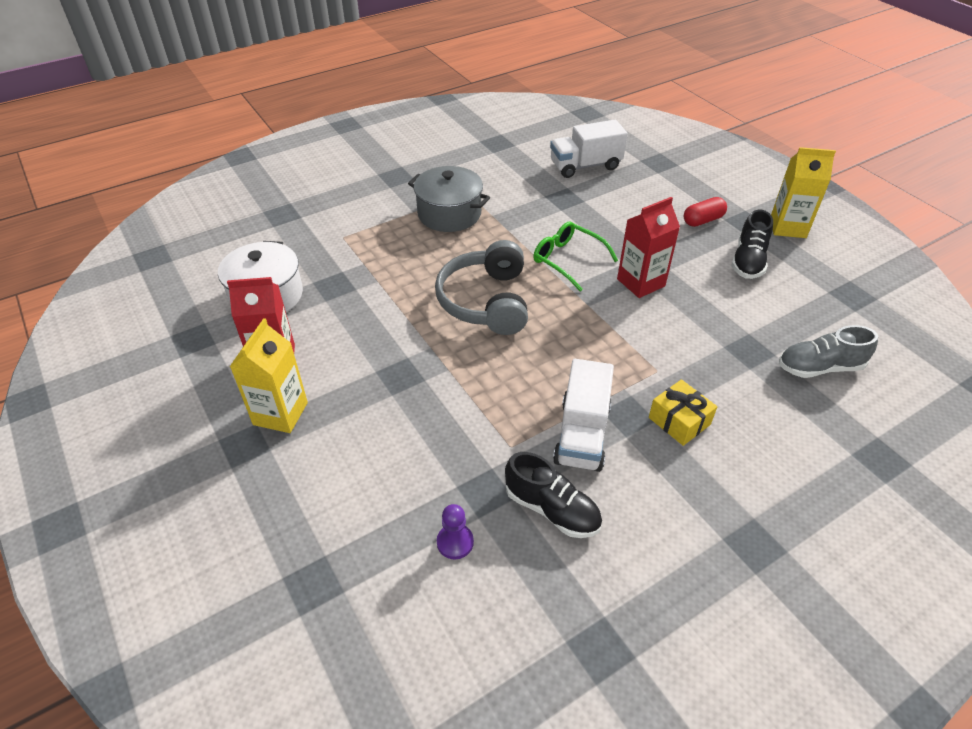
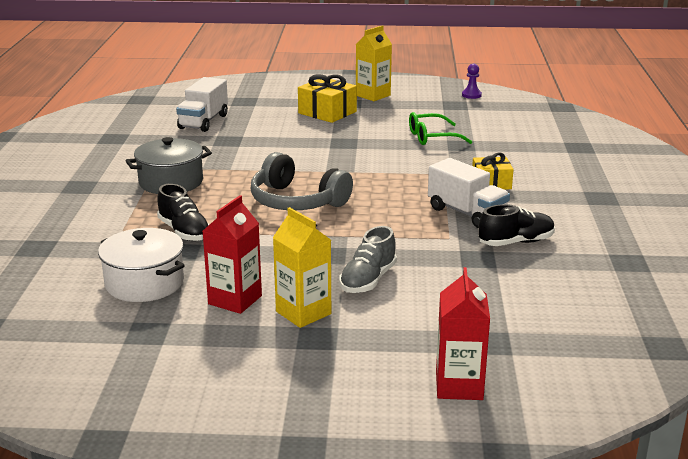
camera: 55 degrees left, 20 degrees down
purple pawn [437,504,474,559] -> purple pawn moved to [462,64,482,99]
green glasses [533,222,618,292] -> green glasses moved to [409,112,472,145]
red carton [617,197,680,298] -> red carton moved to [436,267,490,400]
red capsule [684,197,727,227] -> yellow gift [298,74,357,123]
black shoe [731,209,773,279] -> black shoe moved to [157,184,210,241]
grey shoe [779,325,878,378] -> grey shoe moved to [339,226,397,293]

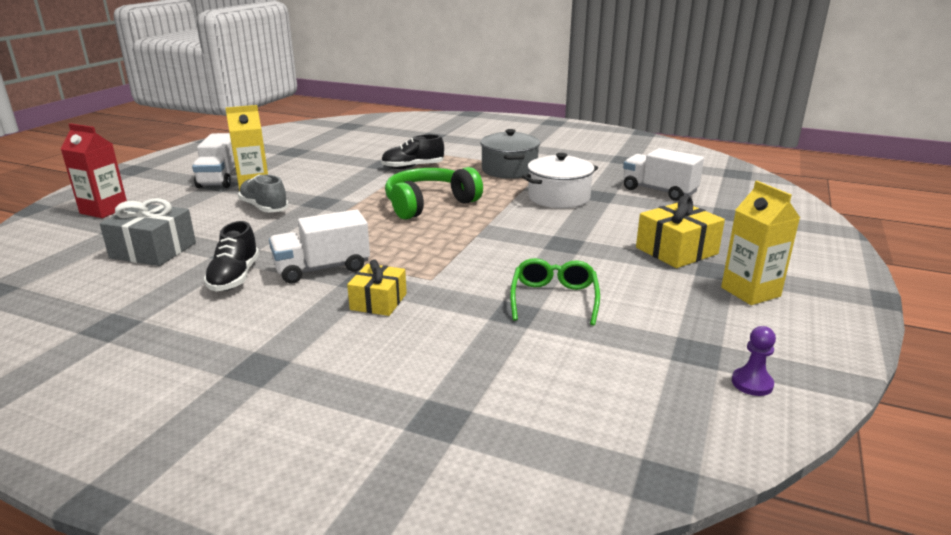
camera: 110 degrees right, 0 degrees up
white pot [98,228,185,302] -> white pot moved to [522,153,598,208]
red carton [203,195,262,314] -> none
grey headphones [251,152,353,210] -> green headphones [385,167,483,220]
none -> grey gift [100,198,196,266]
none -> white truck [192,133,236,188]

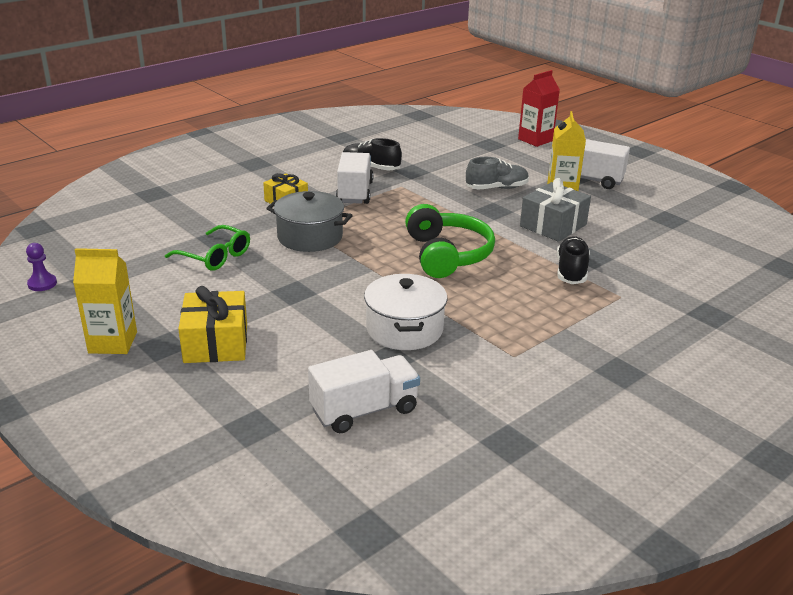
camera: 115 degrees right, 5 degrees up
grey gift [100,198,196,266] -> grey gift moved to [520,178,591,242]
grey pot [480,129,540,179] -> grey pot moved to [266,191,353,252]

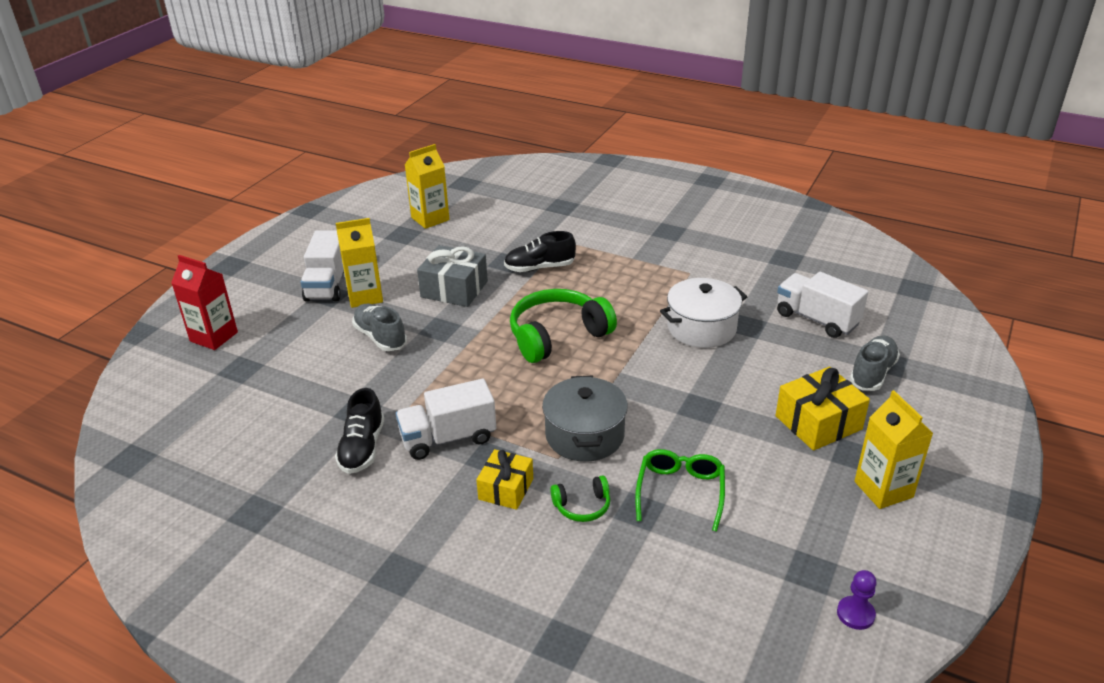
camera: 110 degrees left, 5 degrees up
none -> yellow carton [405,144,449,229]
none -> green headphones [551,475,610,522]
none -> grey shoe [850,335,900,391]

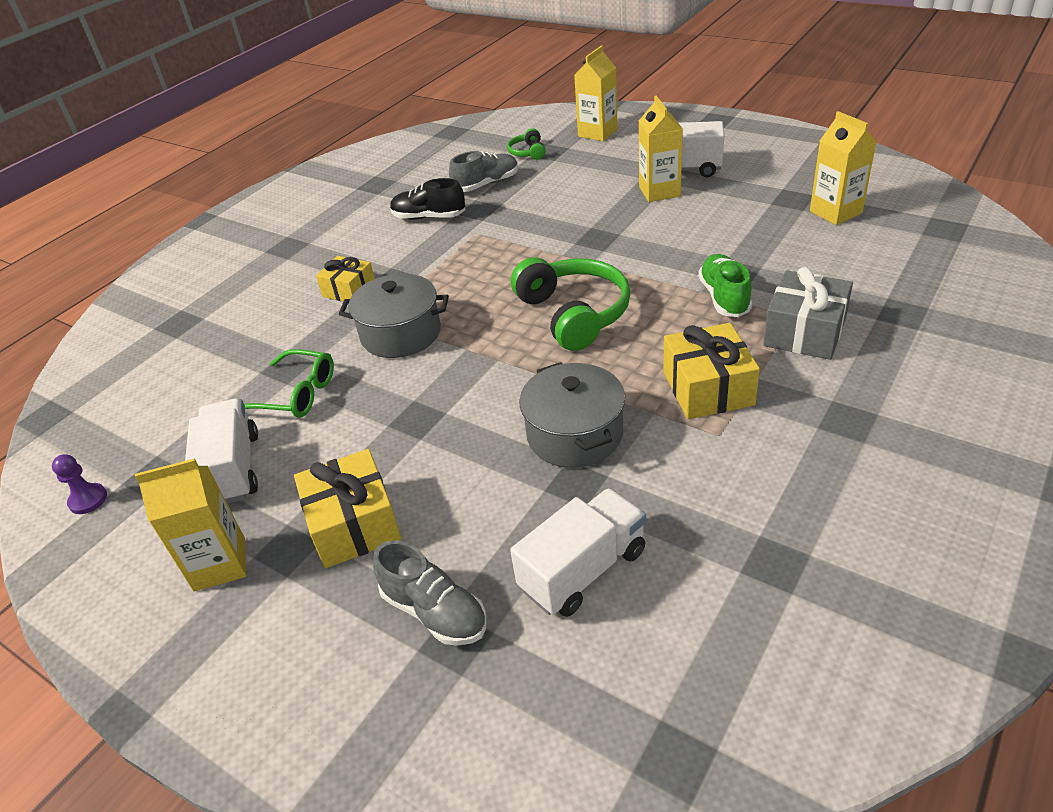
camera: 100 degrees right, 5 degrees up
red carton [171,255,238,350] -> yellow carton [574,45,618,141]
grey shoe [352,304,407,351] -> grey shoe moved to [449,151,518,192]
white truck [396,379,496,460] -> white truck moved to [185,398,258,504]
grey gift [417,245,488,307] -> grey gift moved to [763,267,853,360]
black shoe [504,231,576,272] -> green shoe [698,254,752,317]
green headphones [551,475,610,522] -> green headphones moved to [507,128,546,160]
white pot [660,278,747,348] -> grey pot [519,362,625,468]
none -> yellow gift [663,323,760,419]

